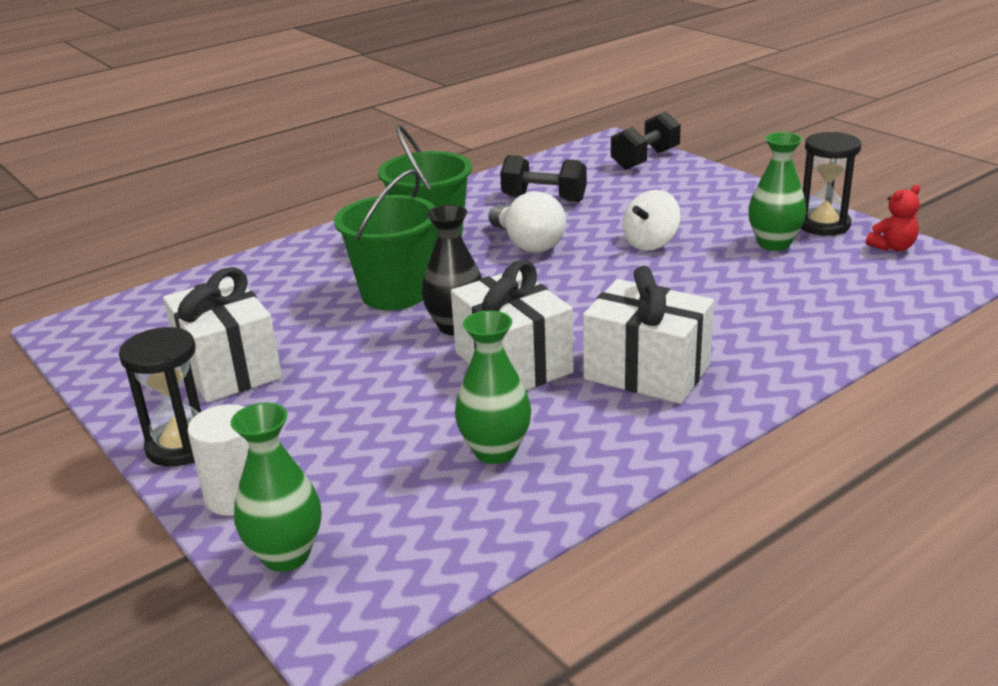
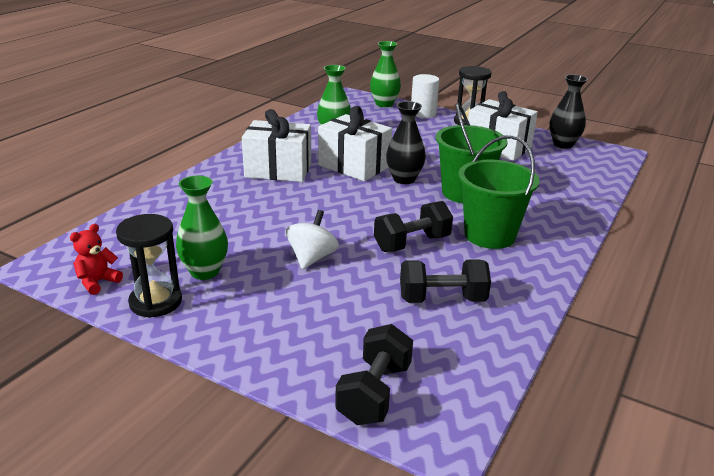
camera: 155 degrees right, 0 degrees up
white light bulb [489,191,566,253] -> black dumbbell [374,201,453,252]
none -> black vase [549,74,588,149]

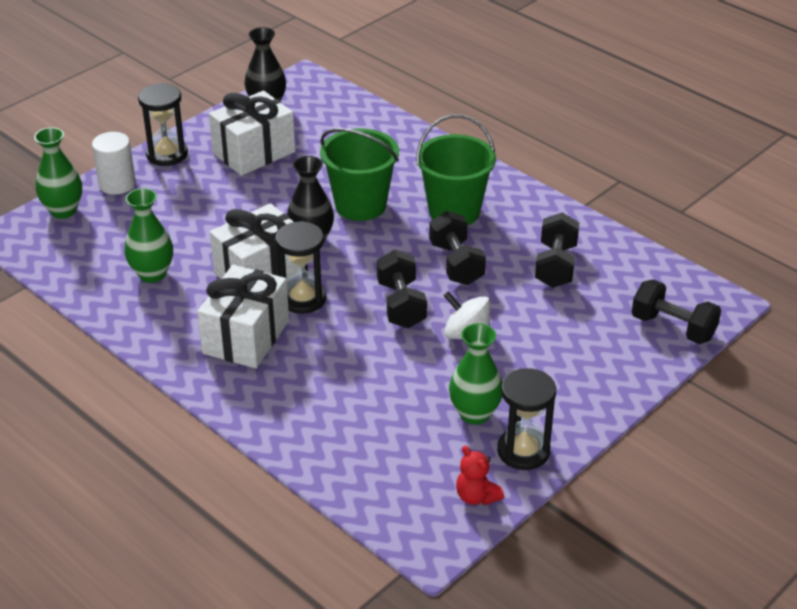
camera: 75 degrees left, 10 degrees up
none -> black hourglass [275,221,326,314]
none -> black dumbbell [377,250,427,328]

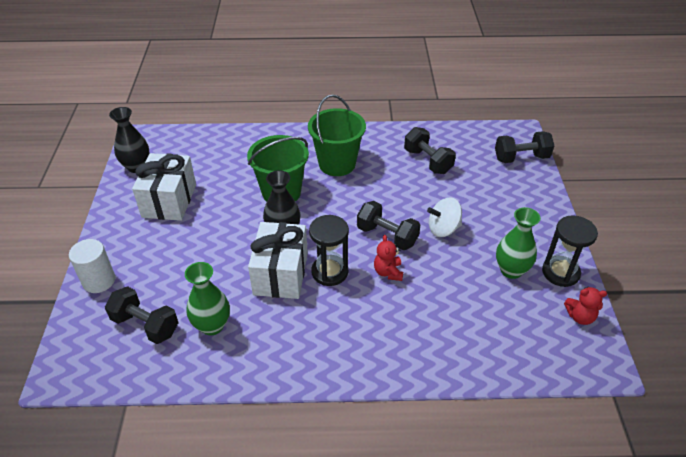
camera: 45 degrees left, 5 degrees up
green vase [34,127,82,219] -> none
black hourglass [138,83,188,166] -> none
white gift [197,265,289,368] -> none
black dumbbell [429,211,486,285] -> black dumbbell moved to [105,286,179,344]
none -> red teddy bear [374,235,403,281]

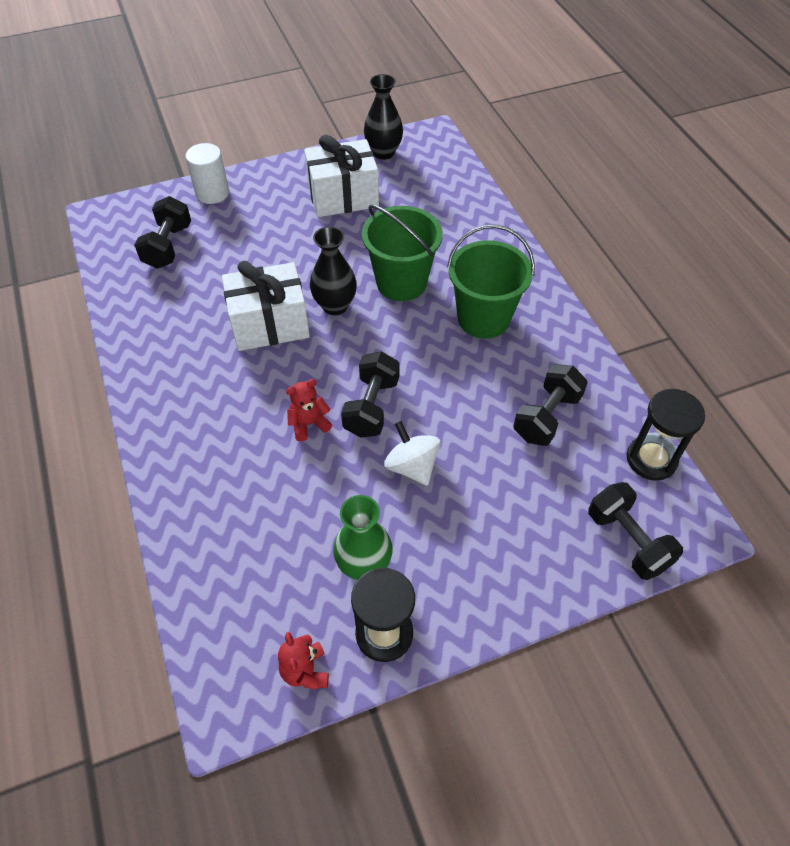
camera: 70 degrees right, 10 degrees up
green vase [185,262,230,335] -> none
black hourglass [309,215,349,286] -> black hourglass moved to [627,389,705,481]

